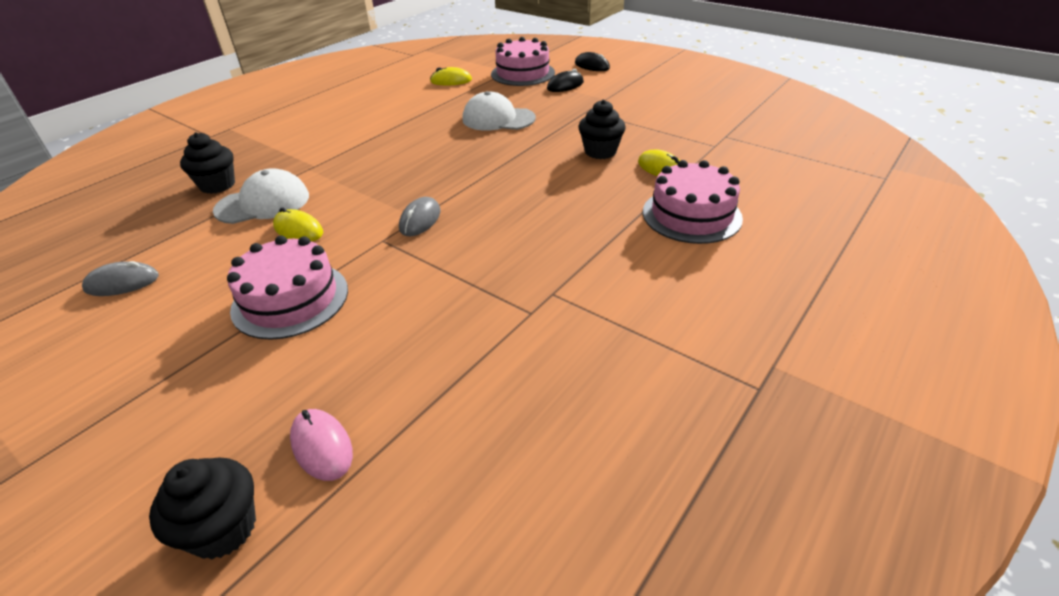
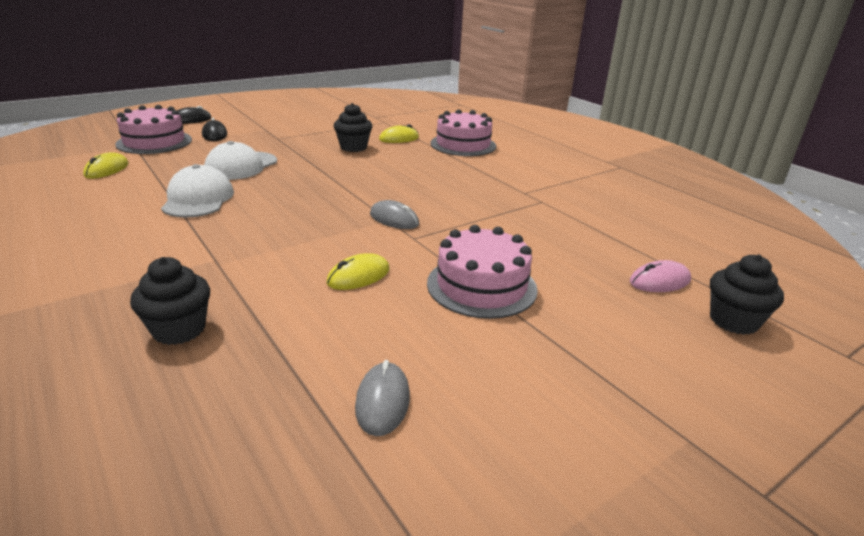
camera: 75 degrees left, 10 degrees down
white cap [213,168,309,224] -> white cap moved to [161,164,234,218]

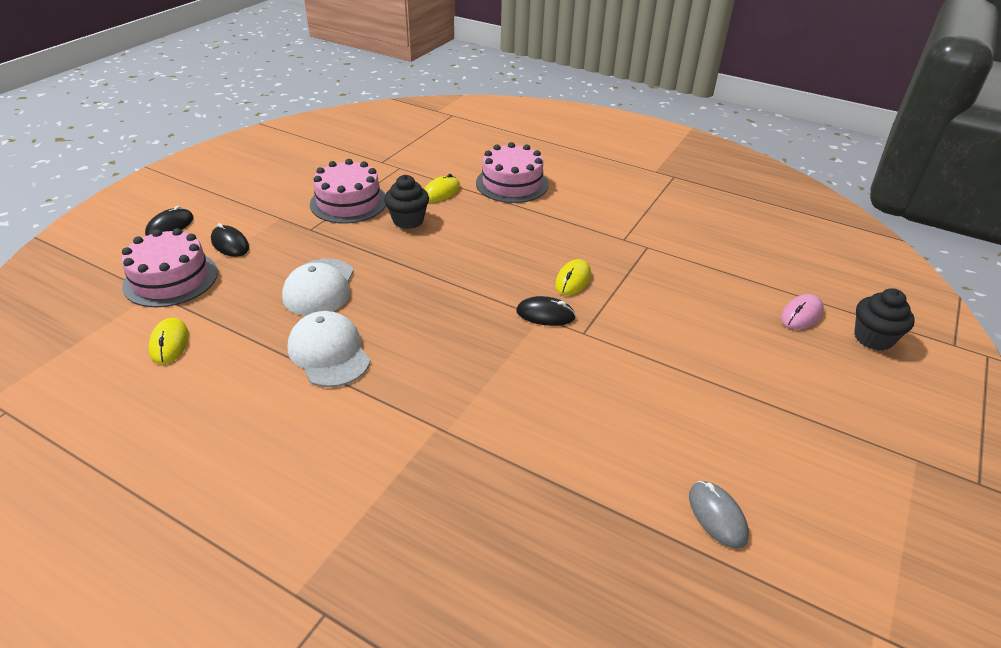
camera: 25 degrees left, 10 degrees up
black cupcake [130,257,210,345] -> none
yellow mouse [326,253,390,290] -> yellow mouse moved to [555,259,591,296]
grey mouse [370,200,419,229] -> black mouse [516,296,576,326]
pink cake [427,225,538,319] -> pink cake moved to [310,159,386,224]

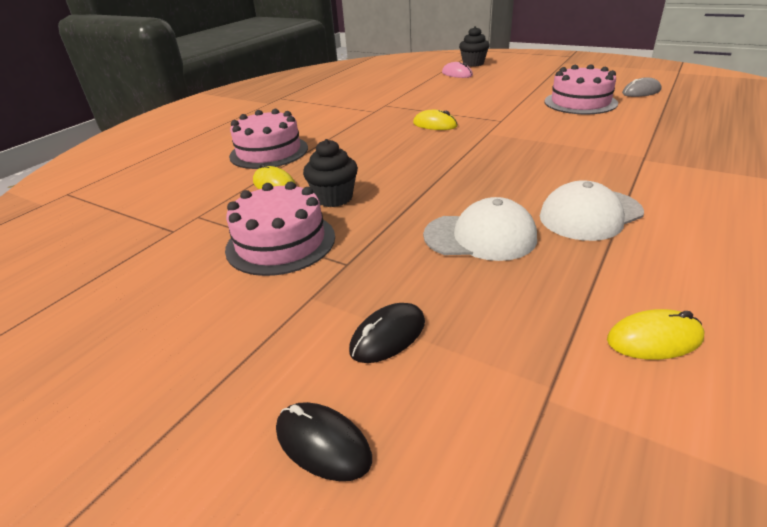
camera: 85 degrees left, 5 degrees down
pink cake [121,228,218,307] -> pink cake moved to [545,64,618,115]
black mouse [516,296,576,326] -> none

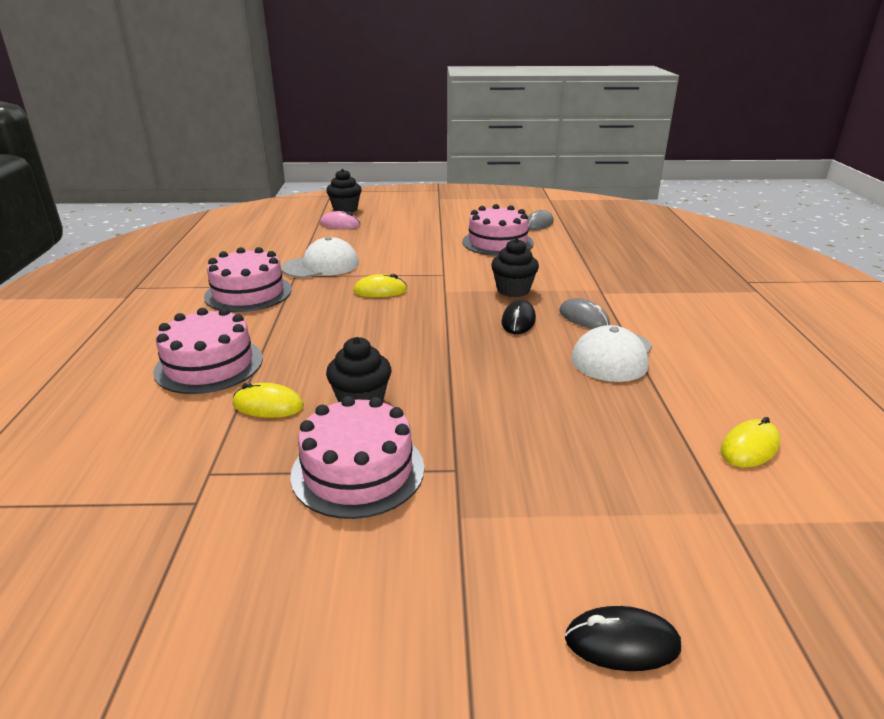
camera: 35 degrees left, 5 degrees down
black mouse [349,303,425,363] -> black mouse moved to [501,300,536,334]
white cap [423,197,537,261] -> white cap moved to [281,237,359,278]
none -> pink cake [204,247,292,312]
none -> black cupcake [491,238,539,297]
none -> grey mouse [559,298,610,329]

